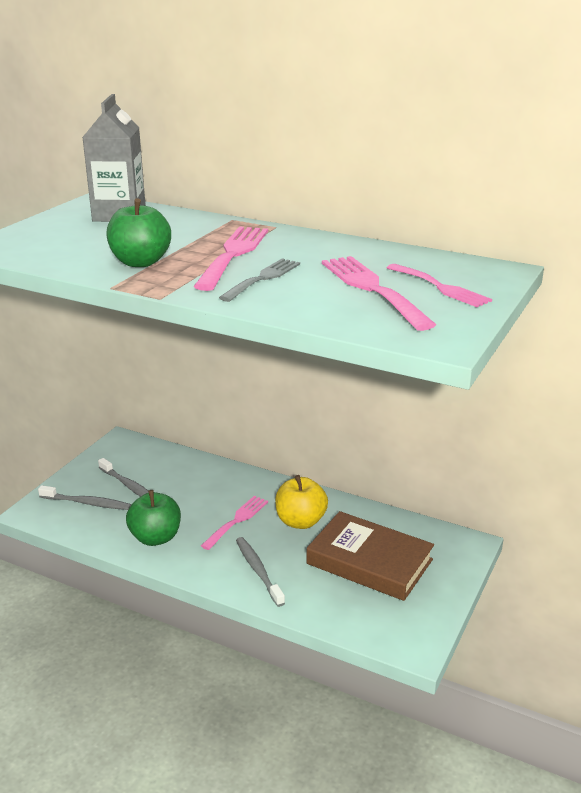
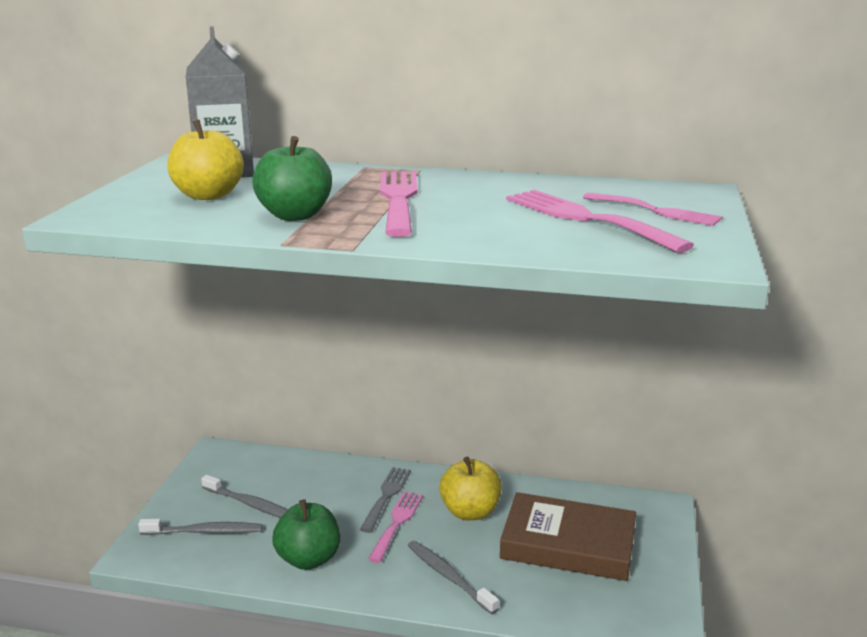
camera: 15 degrees left, 5 degrees down
grey fork [219,258,300,302] -> grey fork moved to [360,467,411,533]
none -> yellow apple [167,120,244,200]

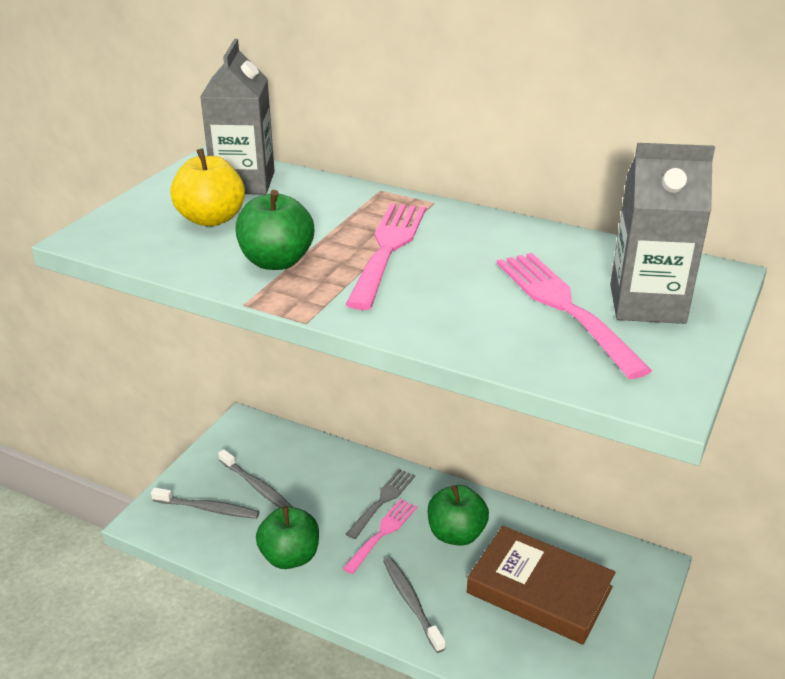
camera: 15 degrees right, 10 degrees up
yellow apple [439,457,502,520] -> green apple [428,485,489,546]
pink fork [583,193,723,226] -> grey carton [610,143,715,324]

